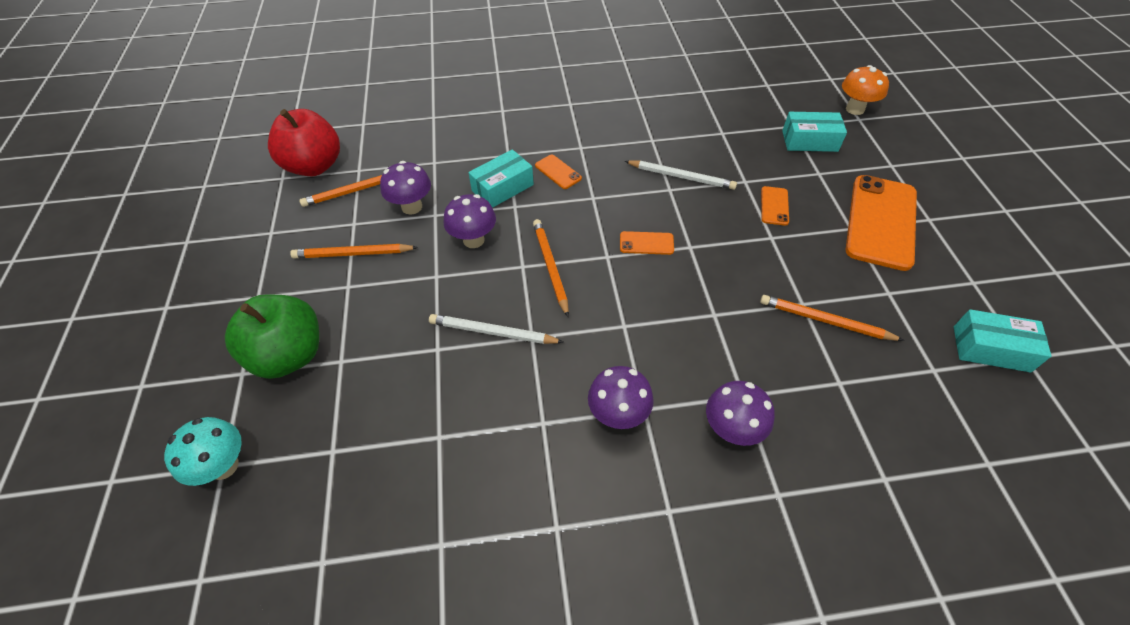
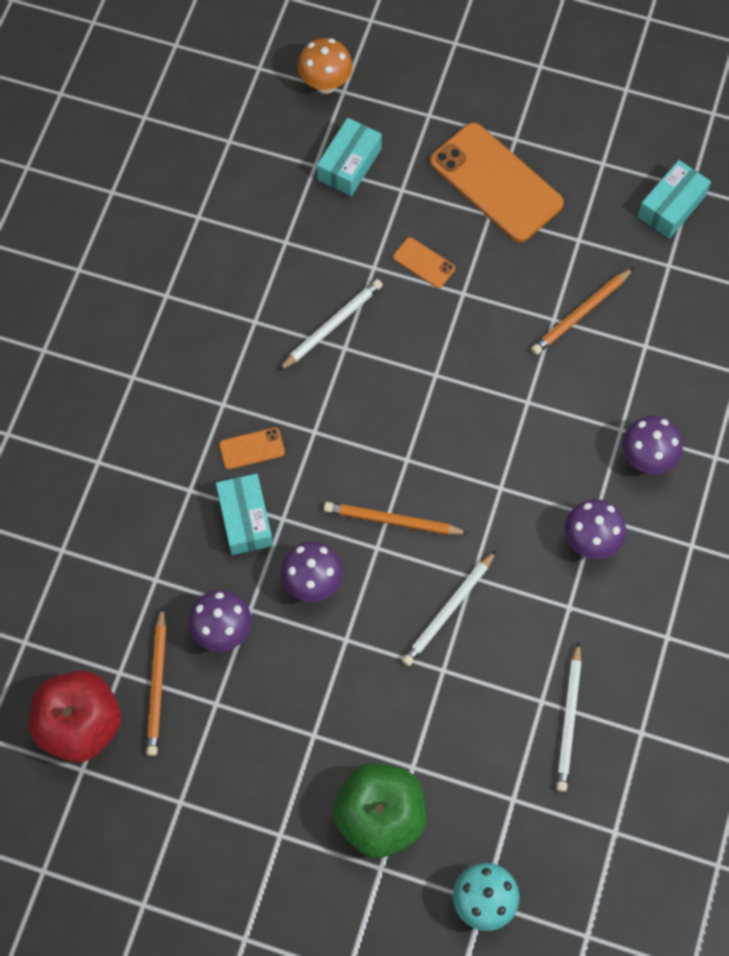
camera: 65 degrees left, 15 degrees up
orange pencil [290,244,418,259] -> none
orange phone [620,231,674,255] -> none
none -> white pencil [556,641,582,792]

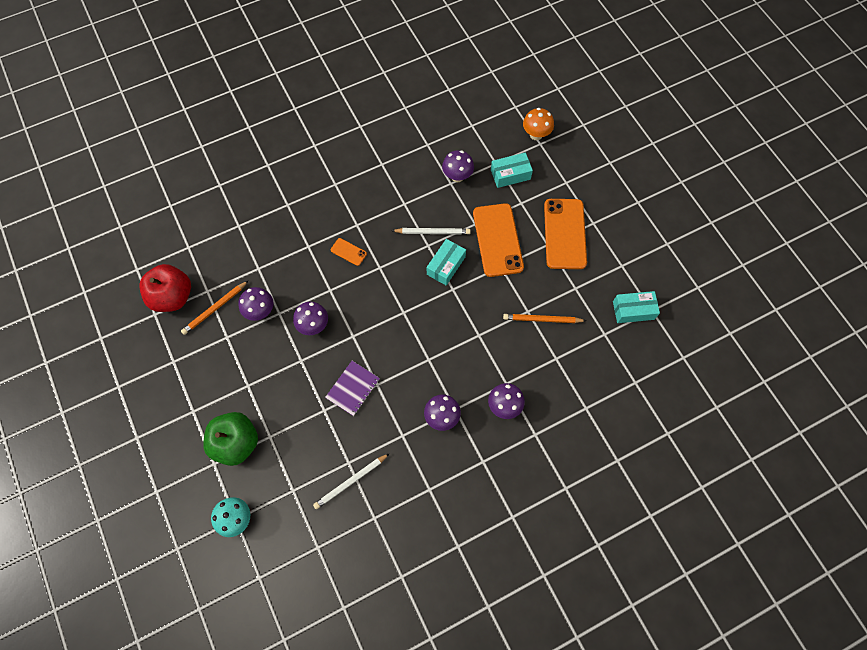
camera: 45 degrees right, 0 degrees up
turquoise box [216,474,273,555] -> turquoise box moved to [427,239,466,286]
orange pencil [324,502,469,535] -> none
orange phone [393,237,455,288] -> orange phone [473,203,524,277], size x2.28
white pencil [402,551,496,666] -> purple notebook [325,361,380,416]
none -> purple mushroom [442,150,474,182]

